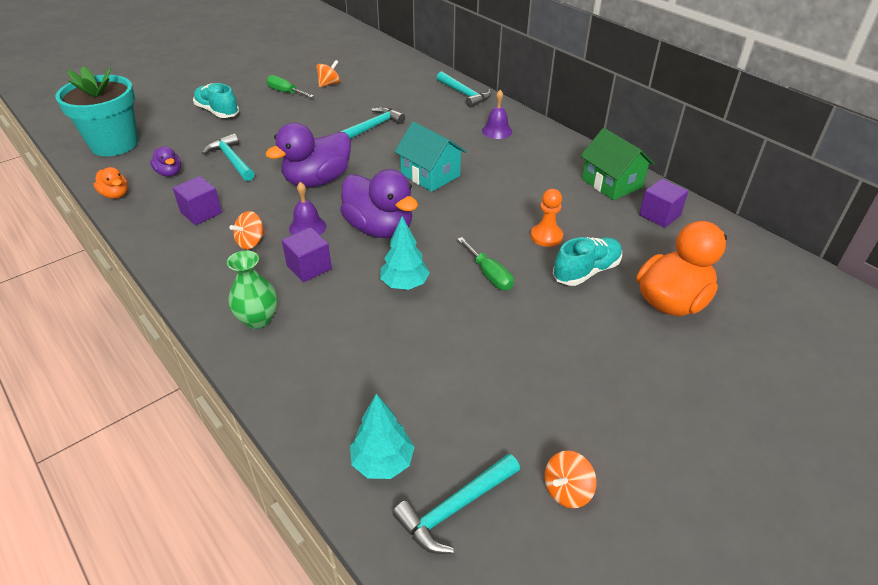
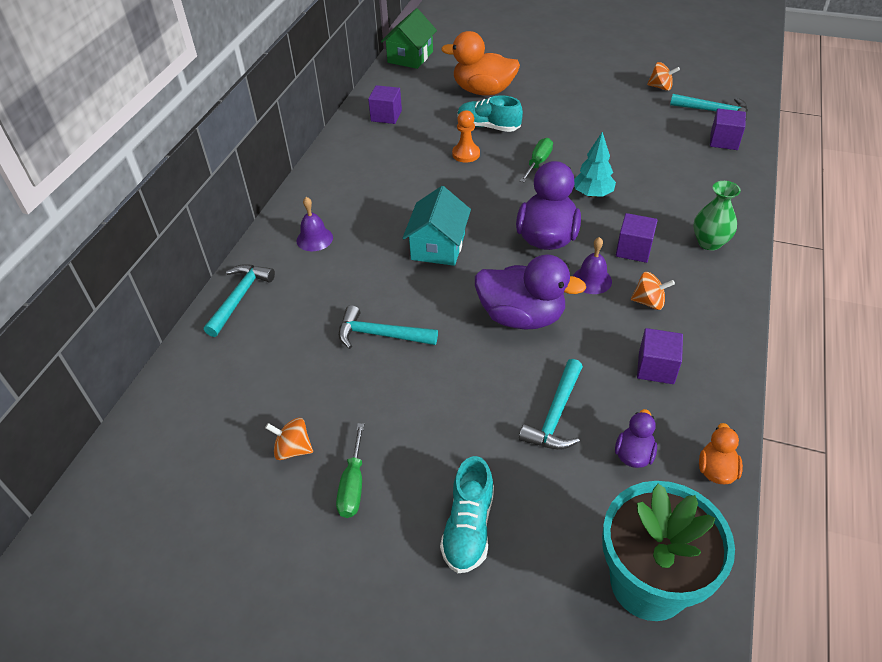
camera: 120 degrees left, 5 degrees up
turquoise tree [350,394,414,479] -> purple cube [710,108,746,150]
green house [580,128,655,200] -> green house moved to [381,8,437,69]

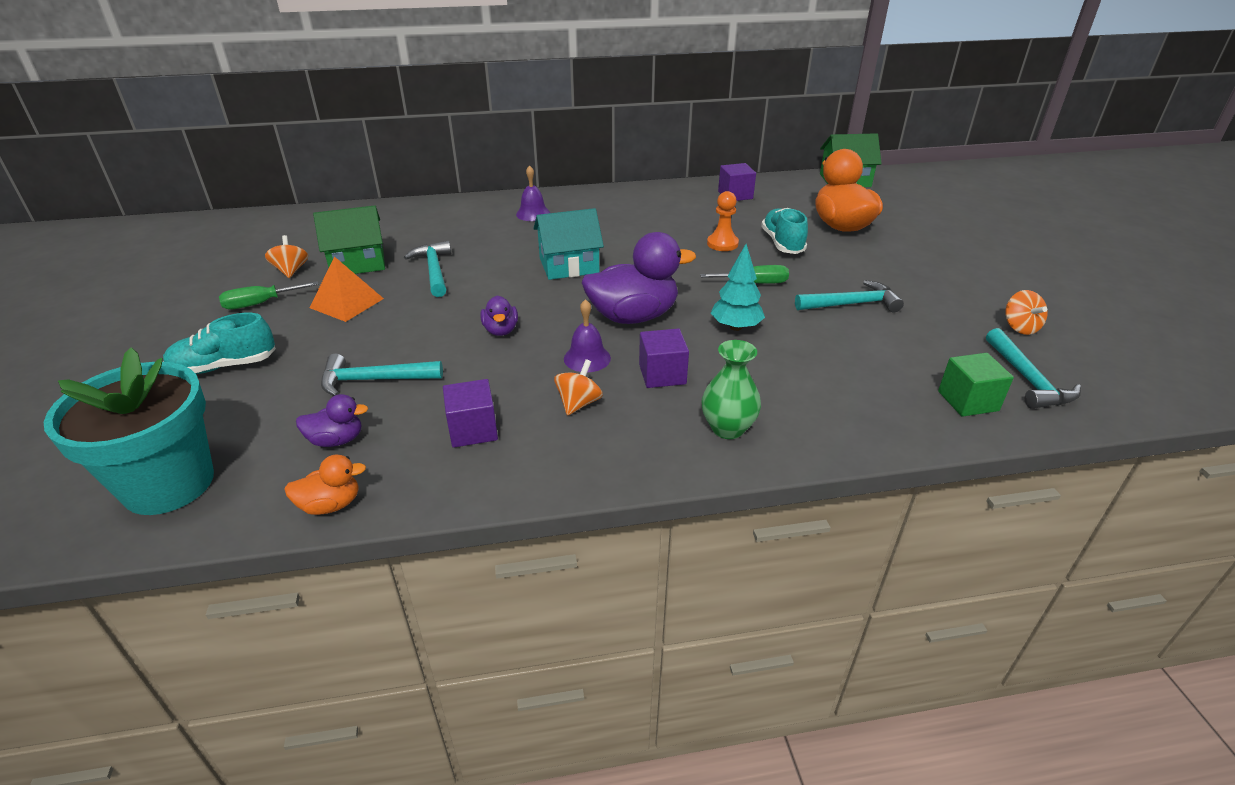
camera: 60 degrees right, 10 degrees down
turquoise hammer [204,264,275,337] -> turquoise hammer moved to [795,280,904,312]
purple duck [475,255,586,330] -> purple duck [480,295,518,336], size x0.49
orange spinning top [631,272,675,310] -> orange spinning top turned 135 degrees counterclockwise [554,359,603,416]
purple cube [710,108,746,150] -> green cube [938,353,1014,417]
none -> orange pyramid [310,256,384,322]
none -> green house [313,205,385,274]

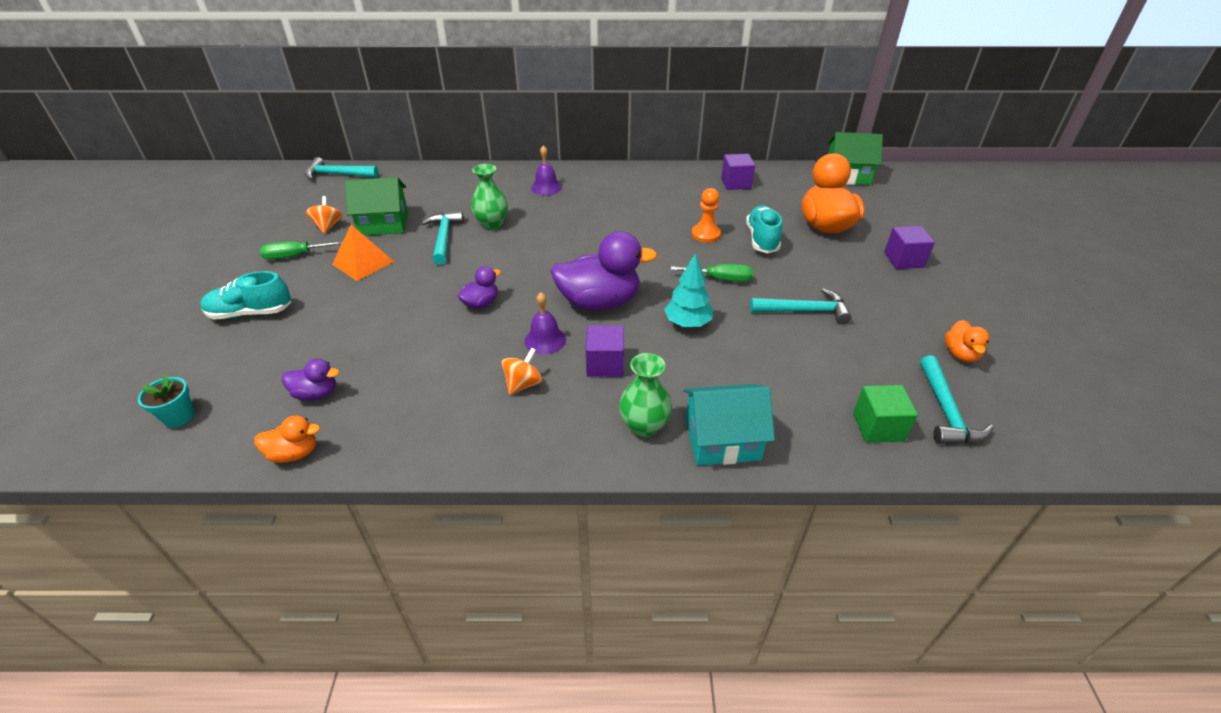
camera: 10 degrees right, 5 degrees up
turquoise flower pot [44,347,214,515] -> turquoise flower pot [138,375,195,427], size x0.42
turquoise hammer [321,353,443,396] -> turquoise hammer moved to [305,157,379,180]
purple cube [443,379,498,448] -> purple cube moved to [884,226,935,269]
purple duck [480,295,518,336] -> purple duck turned 135 degrees counterclockwise [458,266,501,309]
turquoise house [533,208,604,280] -> turquoise house moved to [684,384,775,466]
orange spinning top [1005,290,1048,335] -> orange duck [945,320,989,362]
none -> green vase [471,164,508,230]

